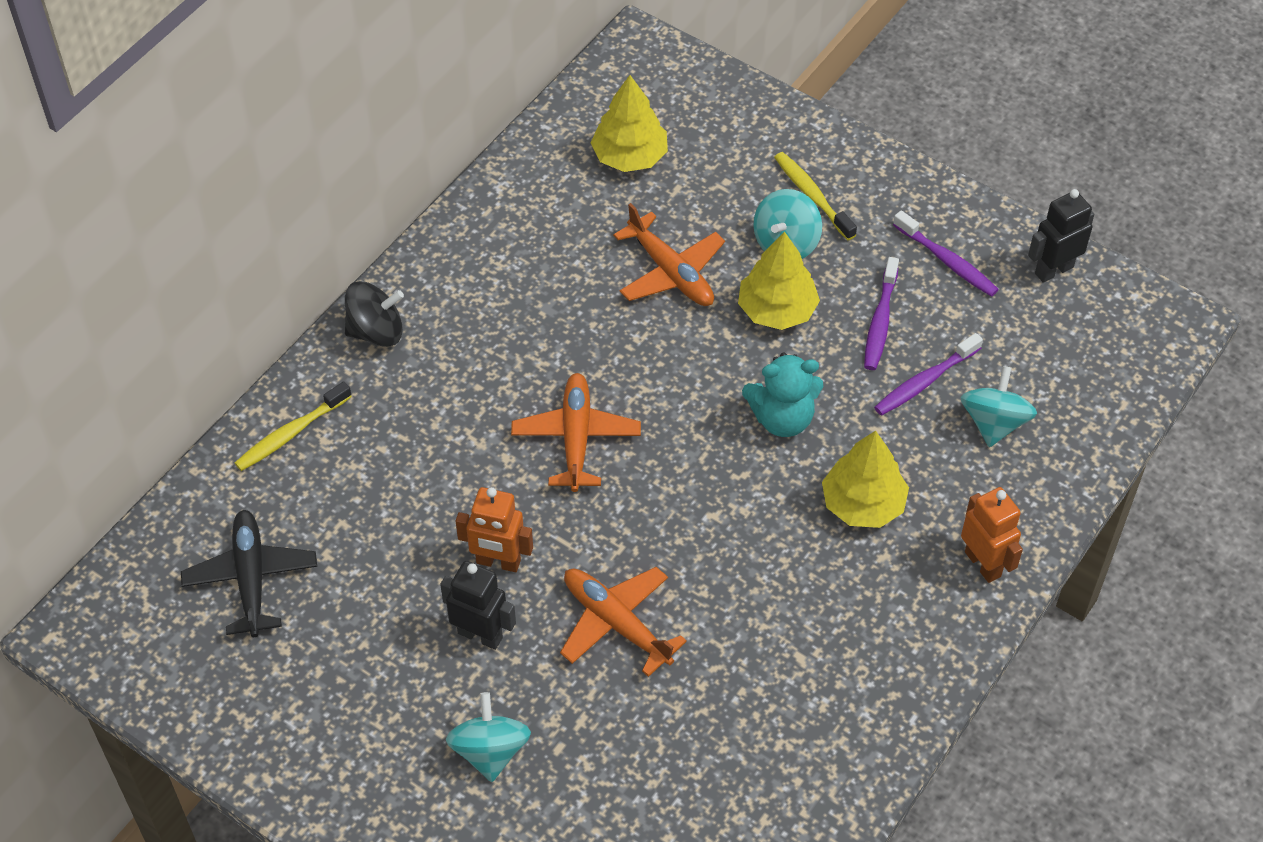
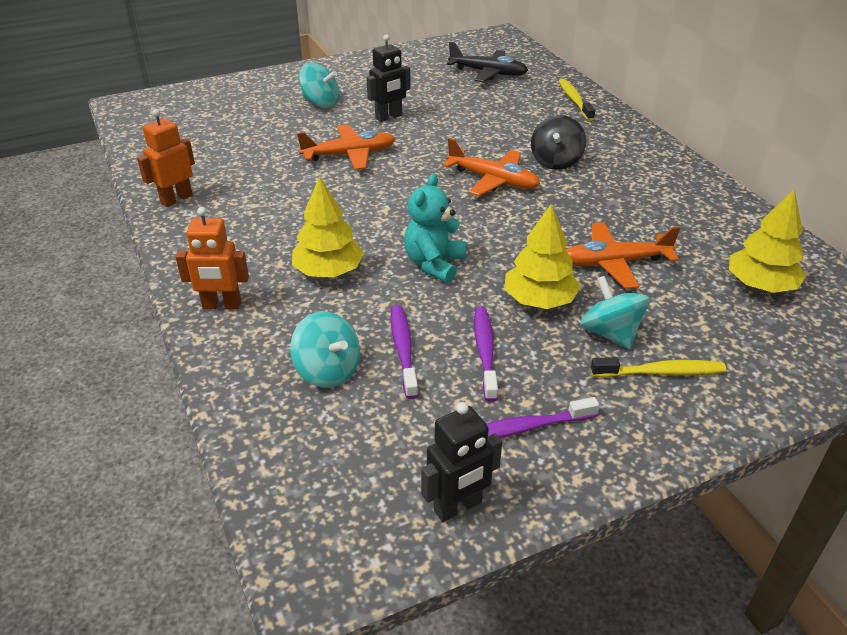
camera: 120 degrees right, 15 degrees down
black spinning top [345,281,404,347] -> black spinning top moved to [531,115,586,170]
orange robot [456,487,533,572] -> orange robot moved to [137,109,195,207]
purple toothbrush [864,257,899,370] -> purple toothbrush turned 45 degrees clockwise [474,307,498,402]
black robot [1028,189,1095,283] -> black robot turned 60 degrees clockwise [421,402,502,522]

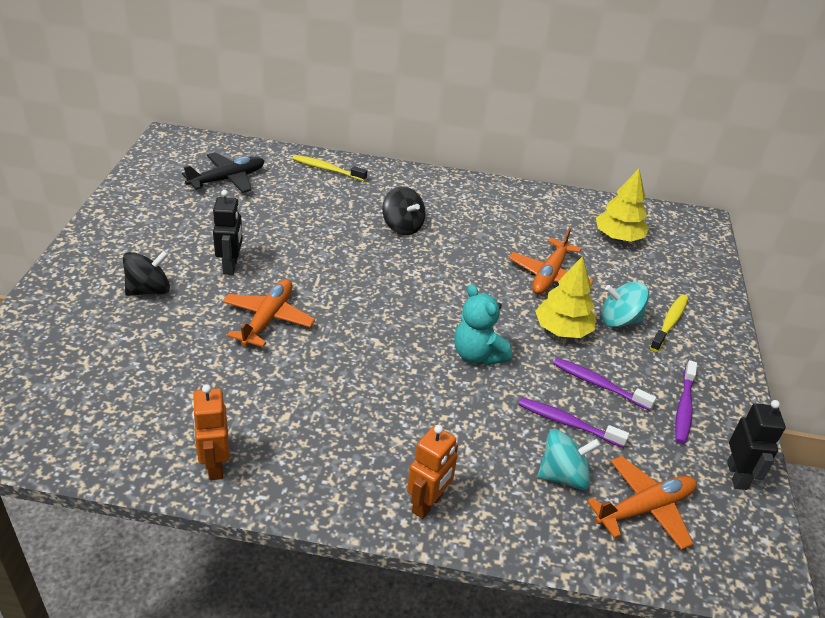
camera: 60 degrees left, 0 degrees up
yellow tree [292,176,364,277] -> none
turquoise spinning top [299,63,340,108] -> black spinning top [123,250,170,296]
orange plane [442,138,540,196] -> orange plane moved to [587,456,697,550]

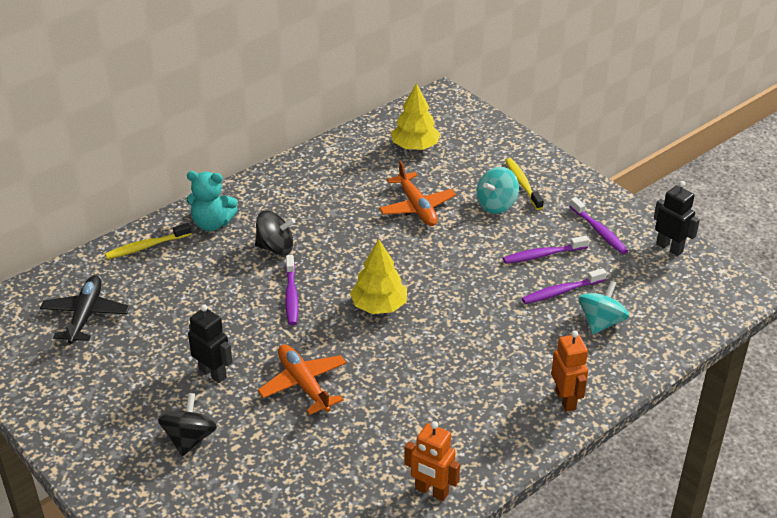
camera: 45 degrees left, 0 degrees up
turquoise teddy bear [454,284,512,366] -> turquoise teddy bear moved to [187,171,238,231]
yellow tree [535,256,596,338] -> yellow tree moved to [350,239,407,314]
orange plane [587,456,697,550] -> none
none -> purple toothbrush [285,255,299,325]

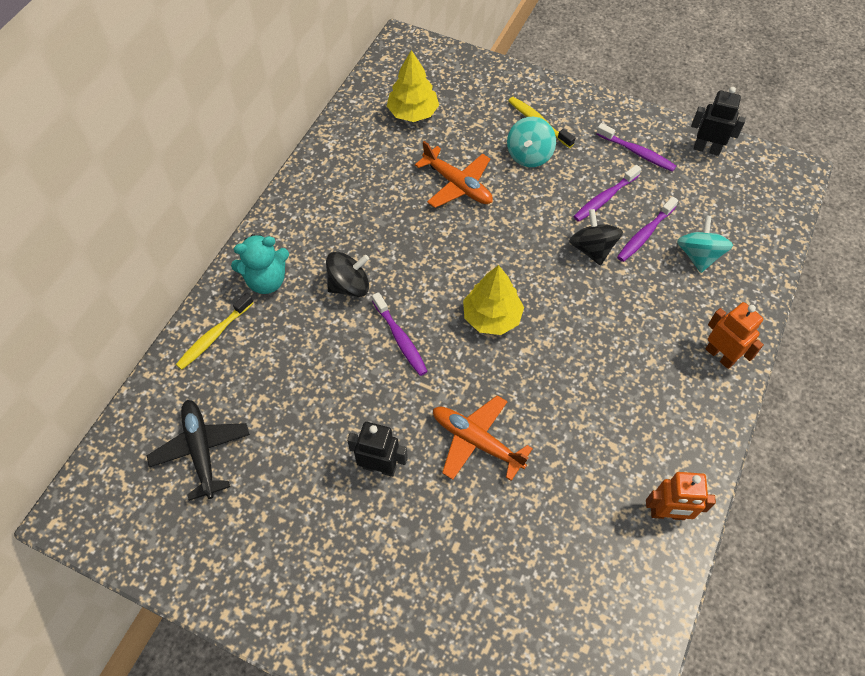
camera: 25 degrees left, 20 degrees up
black spinning top [158,393,217,456] -> black spinning top moved to [569,209,623,266]

